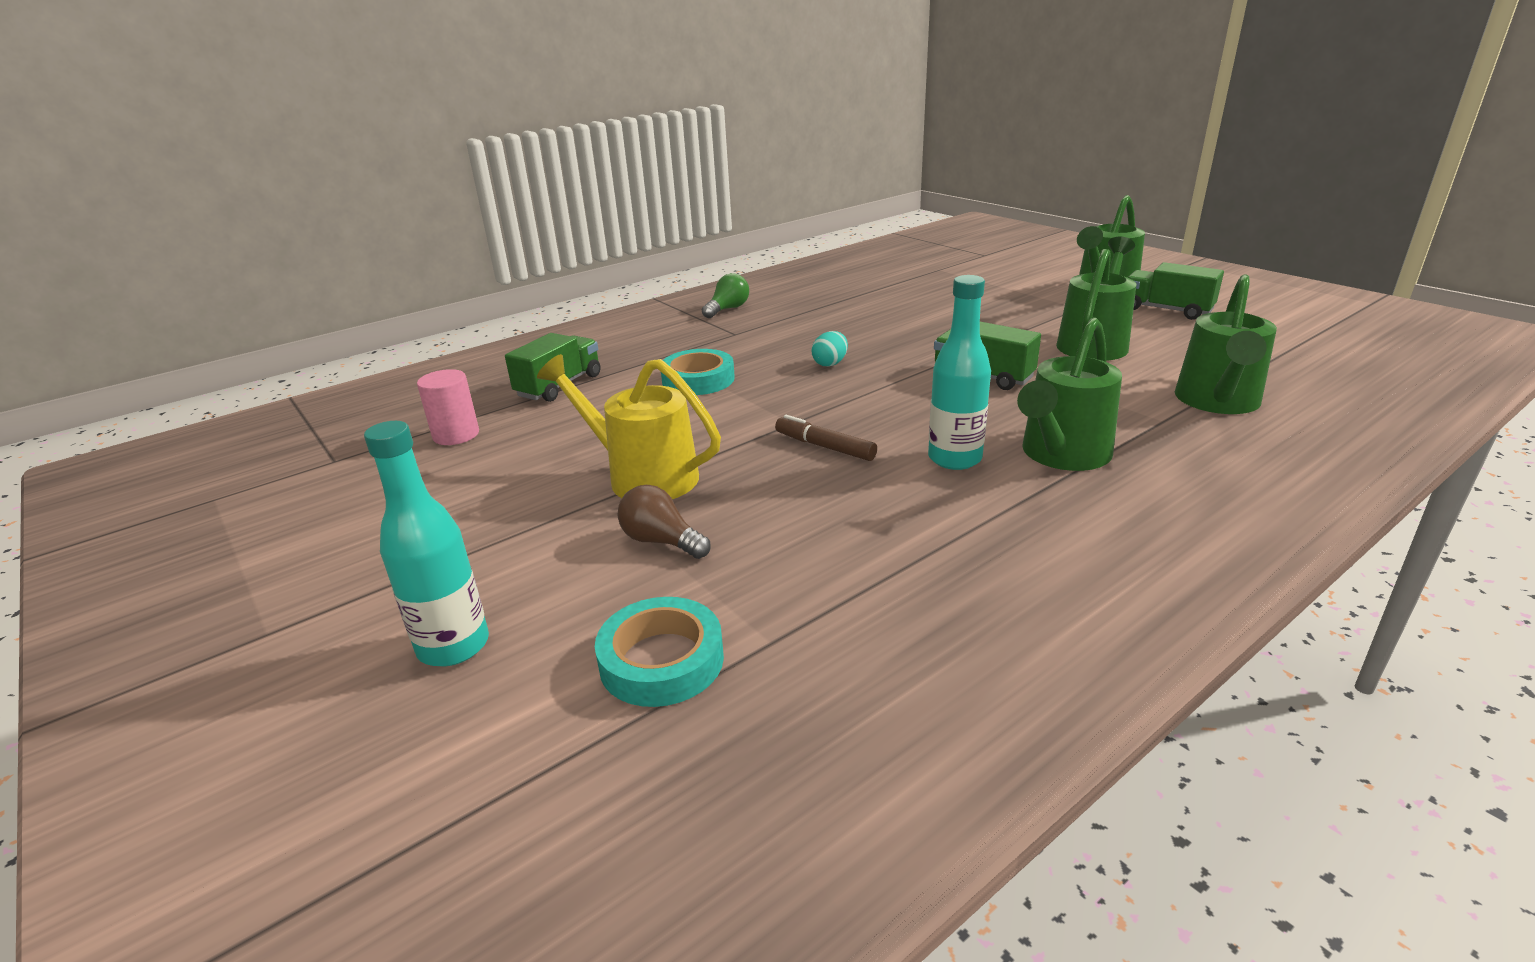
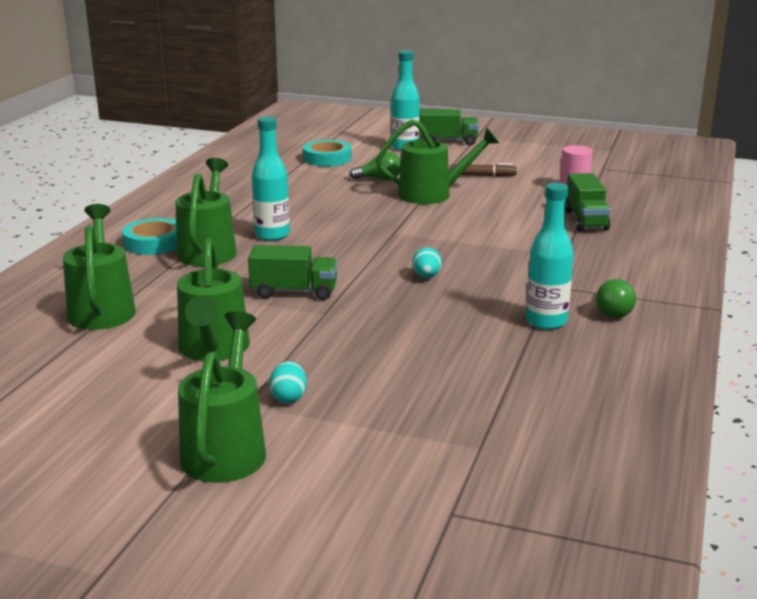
camera: 145 degrees right, 5 degrees down
yellow watering can [537,354,721,499] -> green watering can [376,119,499,204]
brown light bulb [618,485,711,559] -> green light bulb [349,151,401,180]
turquoise tape [661,349,735,395] -> turquoise tape moved to [122,218,177,255]
brown marker [775,415,877,461] -> brown marker moved to [450,163,517,177]
green truck [1128,262,1224,320] -> green truck moved to [419,109,479,145]
none -> turquoise egg [269,361,307,403]
none -> turquoise bottle [526,183,574,330]

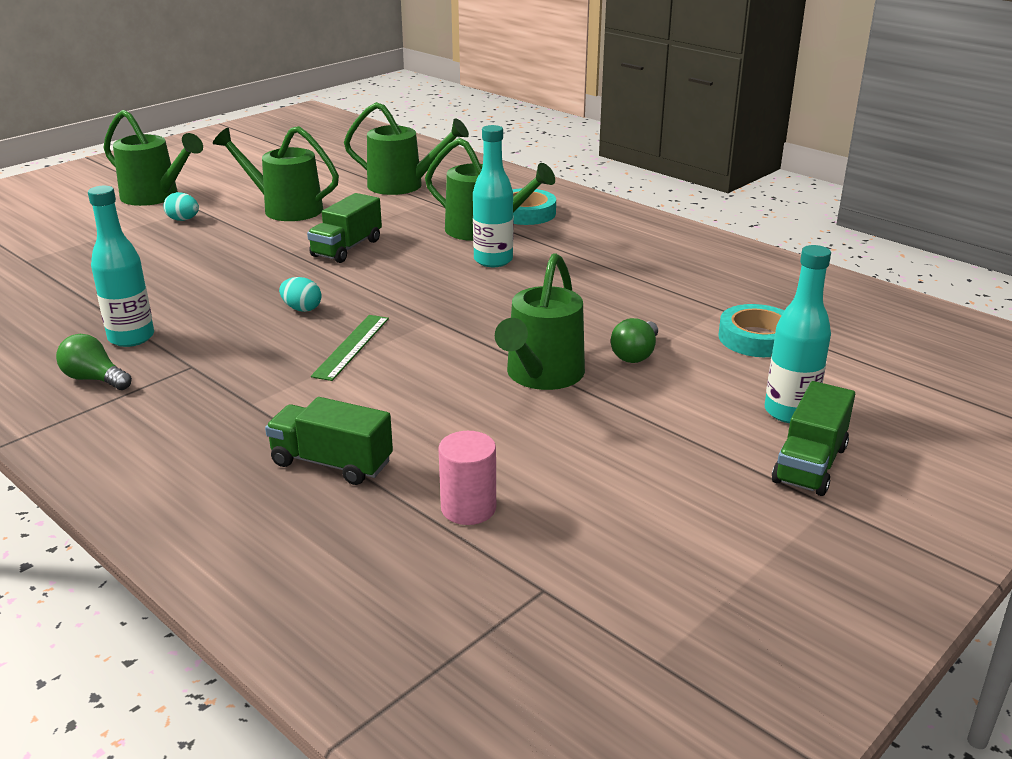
camera: 115 degrees right, 5 degrees up
brown marker [450,163,517,177] -> none
none -> green ruler [311,315,389,381]

